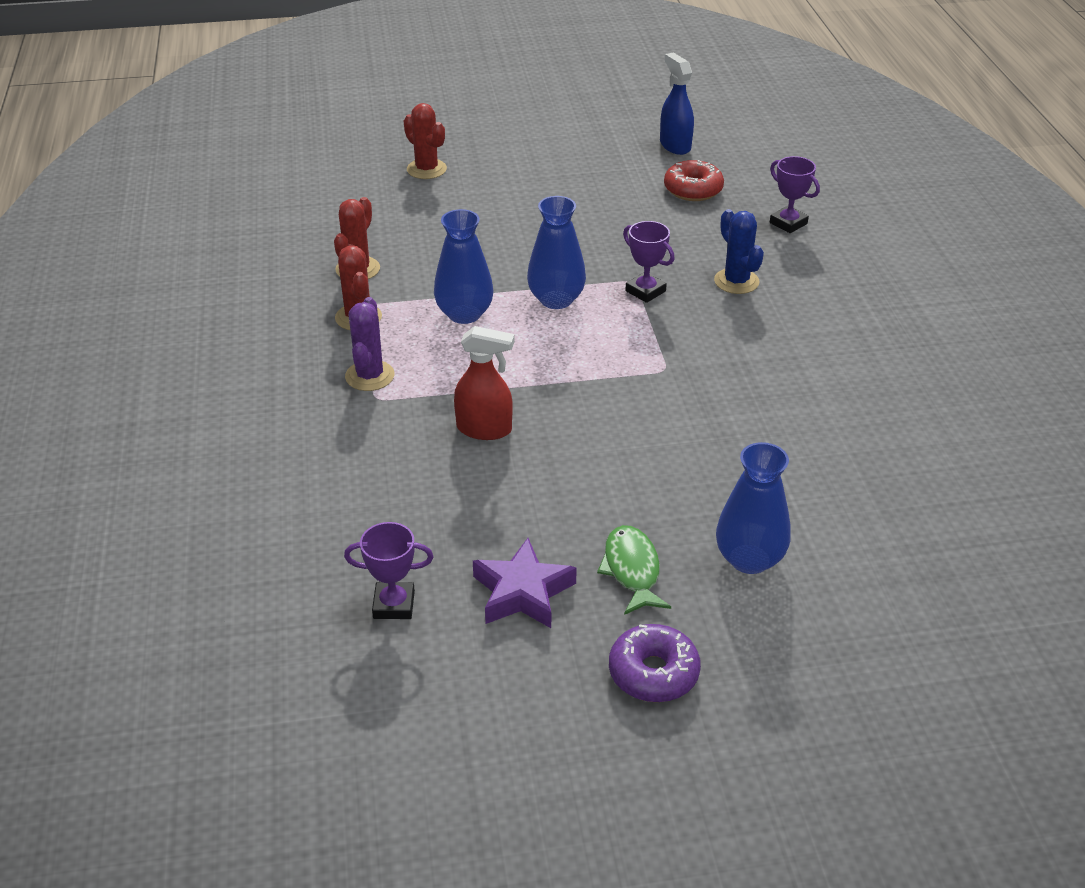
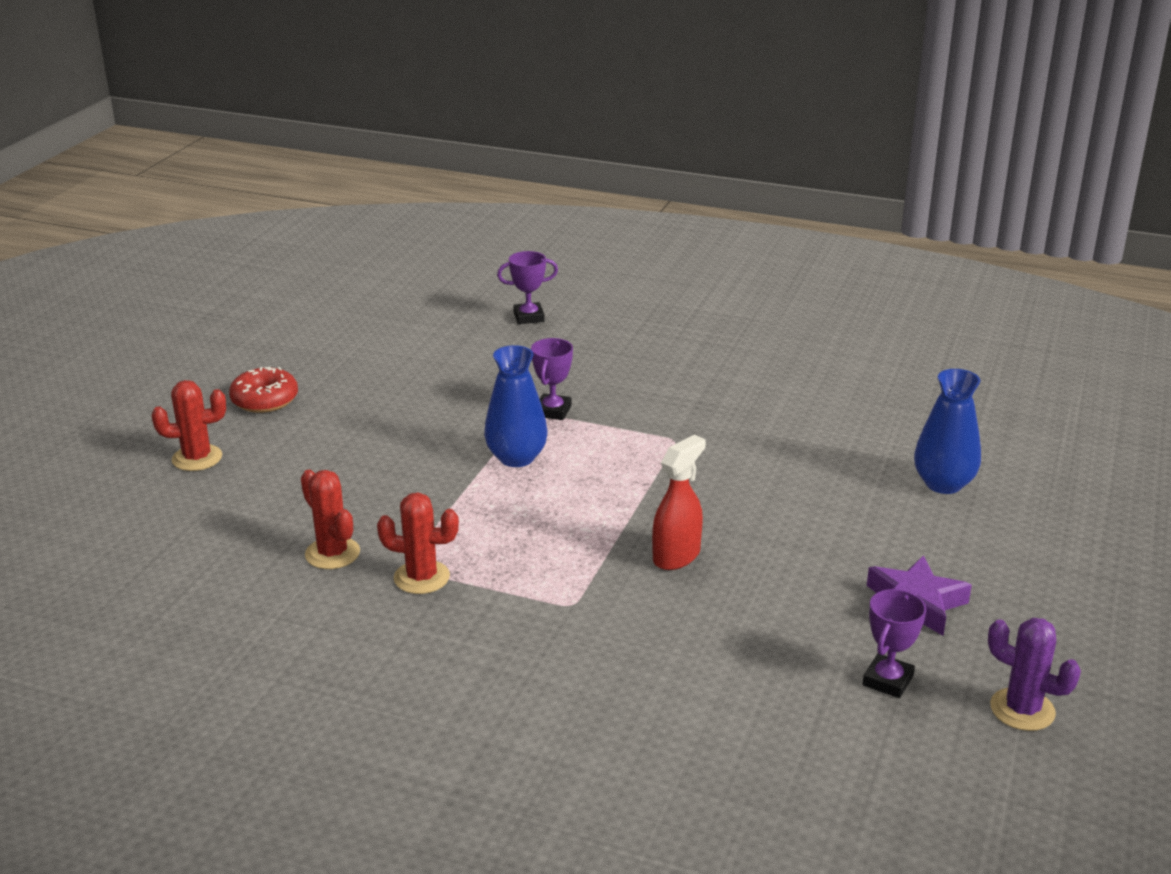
camera: 60 degrees left, 10 degrees down
purple cactus [345,297,395,391] -> purple cactus moved to [988,617,1081,731]
blue vase [434,209,493,324] -> none
green fish [597,525,671,615] -> none
purple donut [609,624,701,702] -> none
purple trophy [623,221,675,303] -> purple trophy turned 60 degrees counterclockwise [531,338,573,420]
blue spray bottle [660,52,694,155] -> none
red donut [664,160,724,201] -> red donut moved to [229,367,298,413]
blue cactus [714,209,764,294] -> none

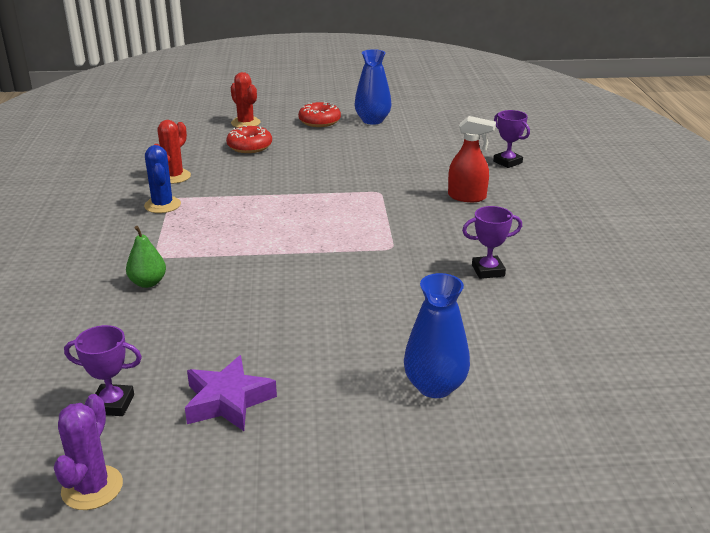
camera: 65 degrees right, 0 degrees up
red cactus [377,493,459,594] -> blue cactus [144,145,181,213]
blue vase [484,345,548,467] -> blue vase moved to [354,49,391,125]
purple trophy [531,338,573,420] -> purple trophy moved to [462,206,522,279]
red spray bottle [652,435,706,570] -> red spray bottle moved to [448,116,496,202]
none -> green pear [126,226,166,288]
none -> red donut [226,125,272,153]

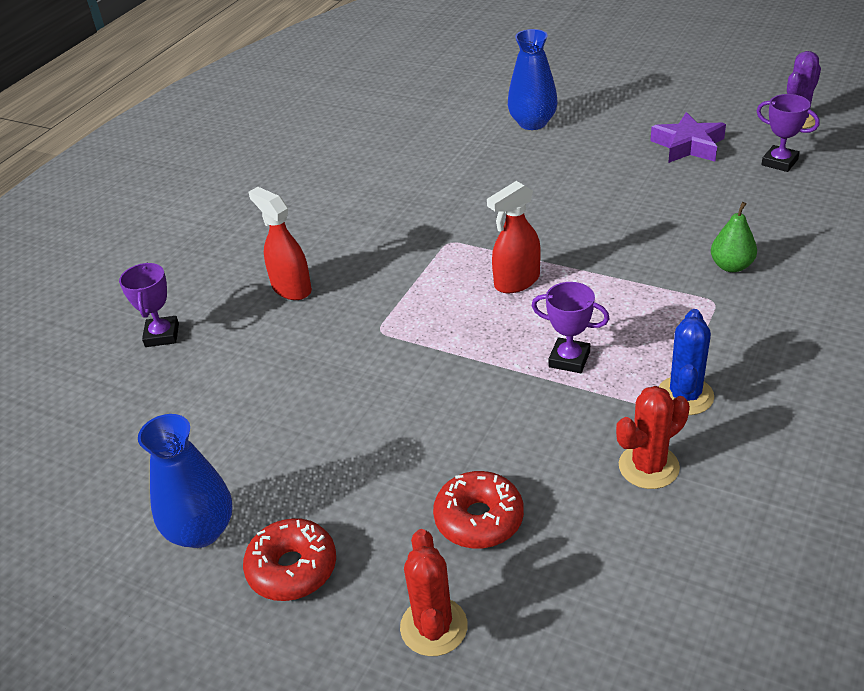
camera: 145 degrees left, 10 degrees up
purple trophy [462,206,522,279] -> purple trophy moved to [531,282,610,373]
none -> red spray bottle [487,181,541,293]

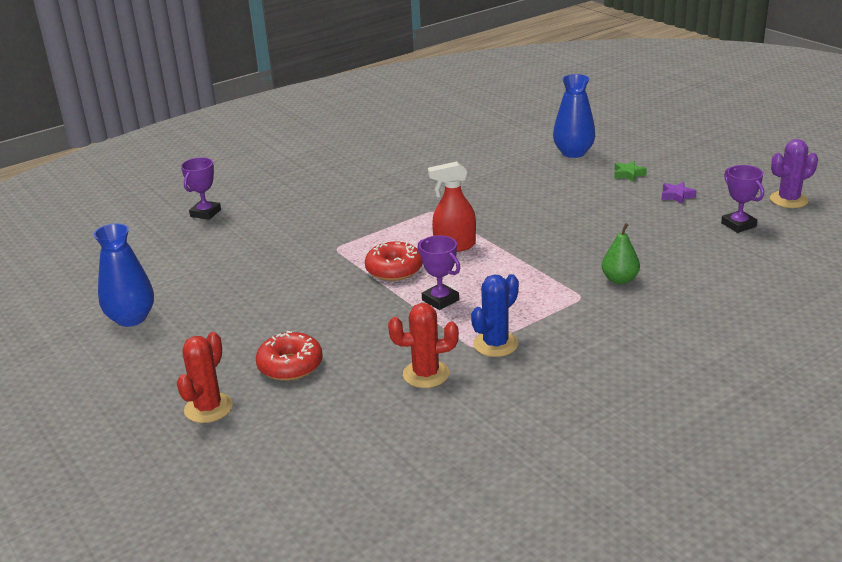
camera: 25 degrees right, 10 degrees down
red donut [243,518,336,601] -> red donut moved to [365,241,423,281]
red spray bottle [248,187,312,300] -> none
purple star [651,112,726,163] -> purple star [662,182,697,204], size x0.54
none -> green star [614,161,647,182]

